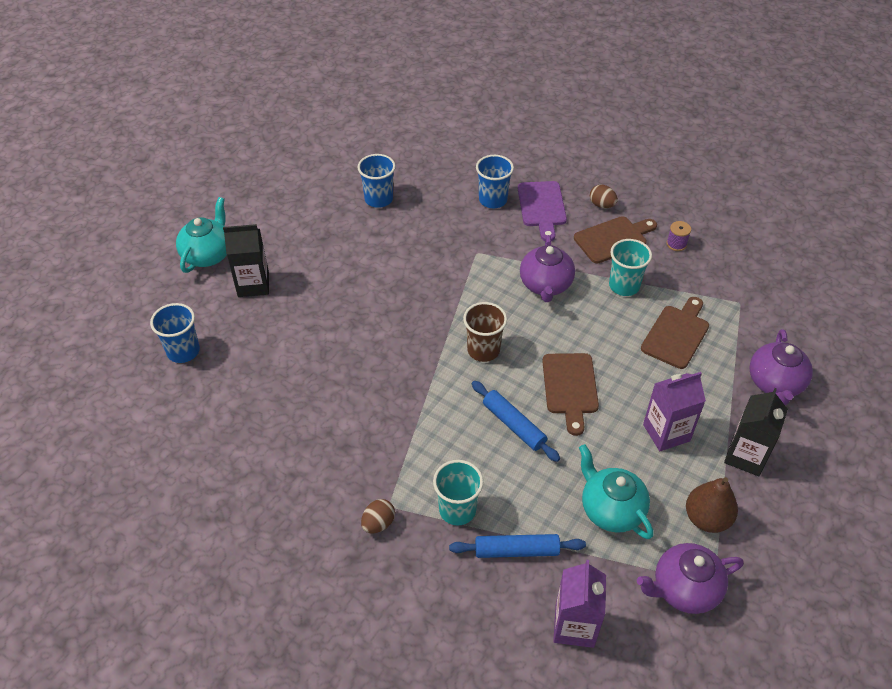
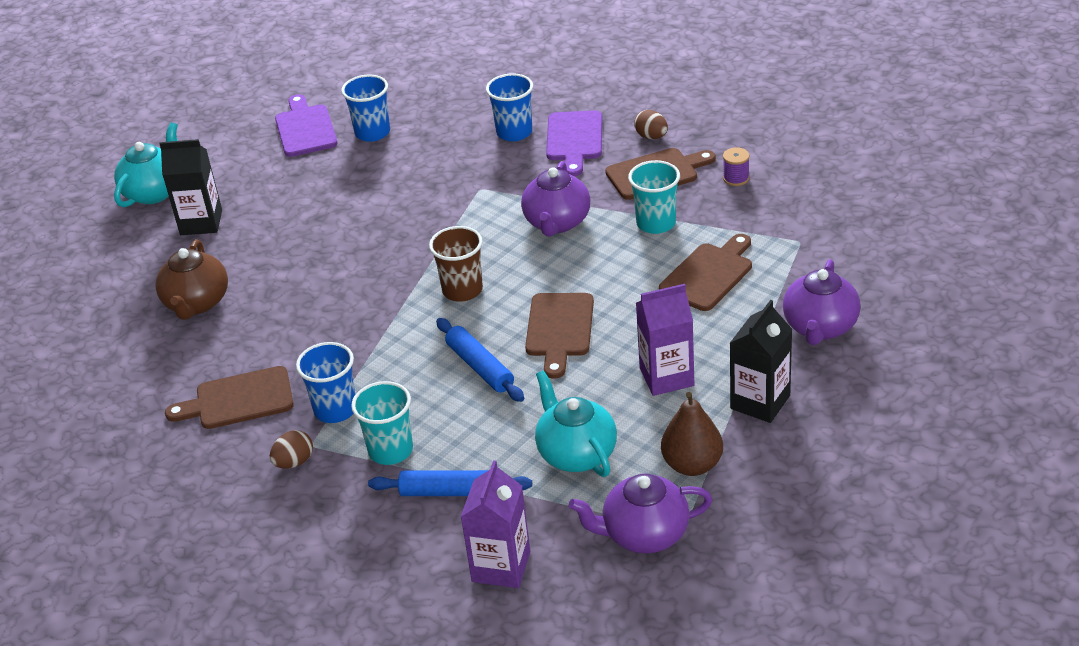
camera: 10 degrees right, 10 degrees down
blue cup [150,303,200,363] -> blue cup moved to [296,342,356,423]
none -> brown teapot [155,239,228,320]
none -> brown cutting board [165,366,294,429]
none -> purple cutting board [275,94,338,157]

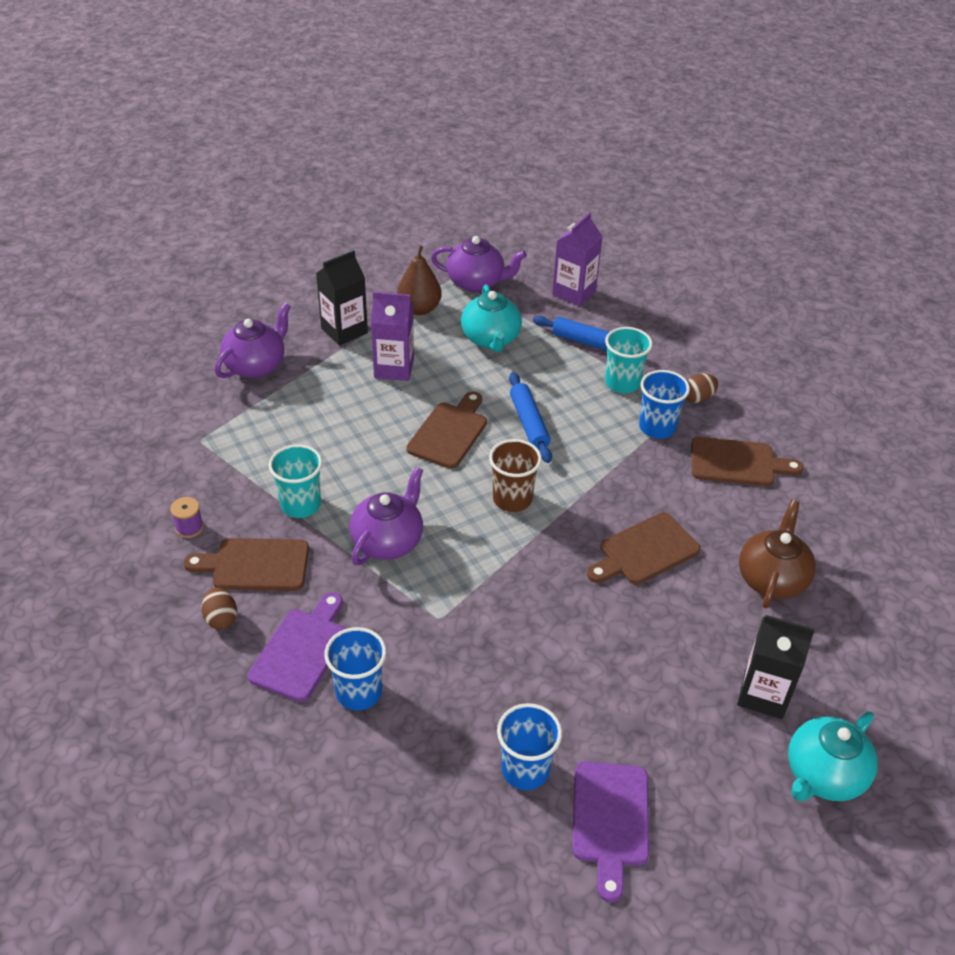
camera: 165 degrees left, 5 degrees up
brown cutting board [659,234,752,311] -> brown cutting board moved to [587,513,701,584]

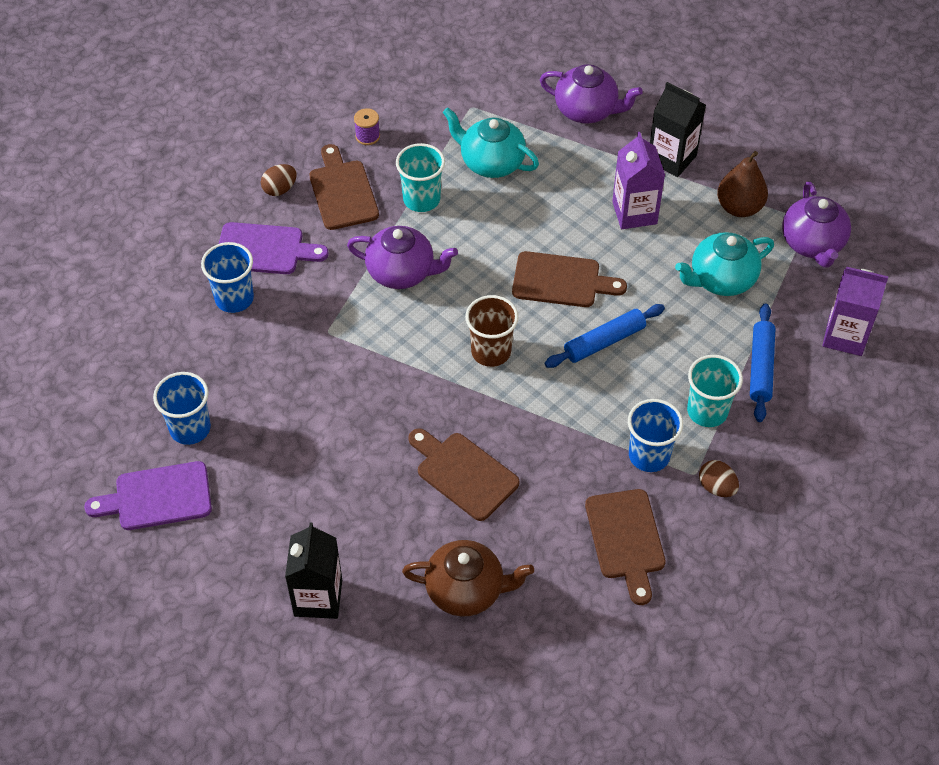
camera: 75 degrees right, 10 degrees up
turquoise teapot [788,712,878,801] -> turquoise teapot moved to [443,107,539,178]

